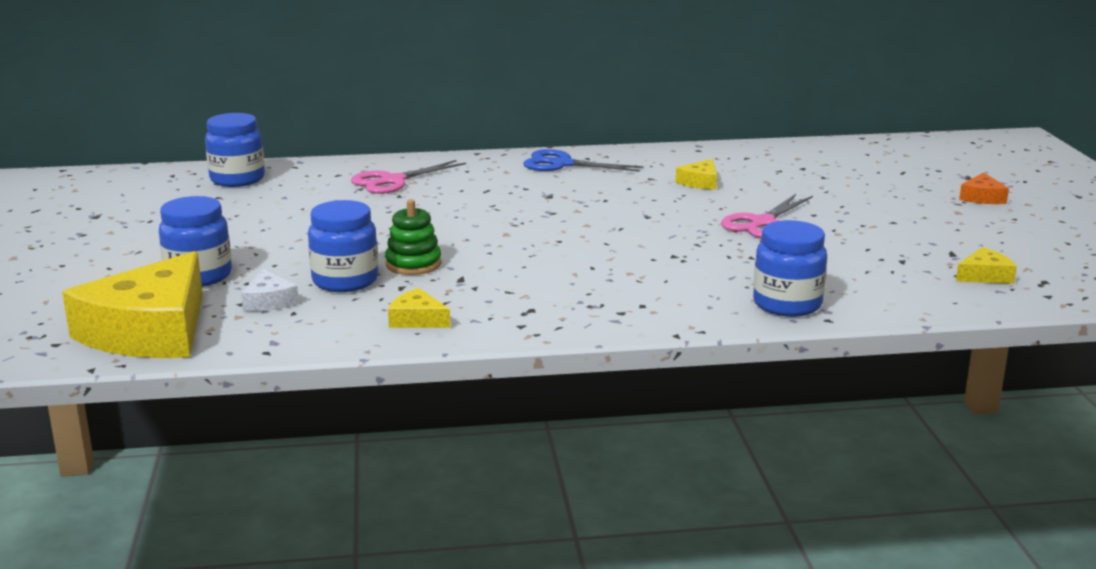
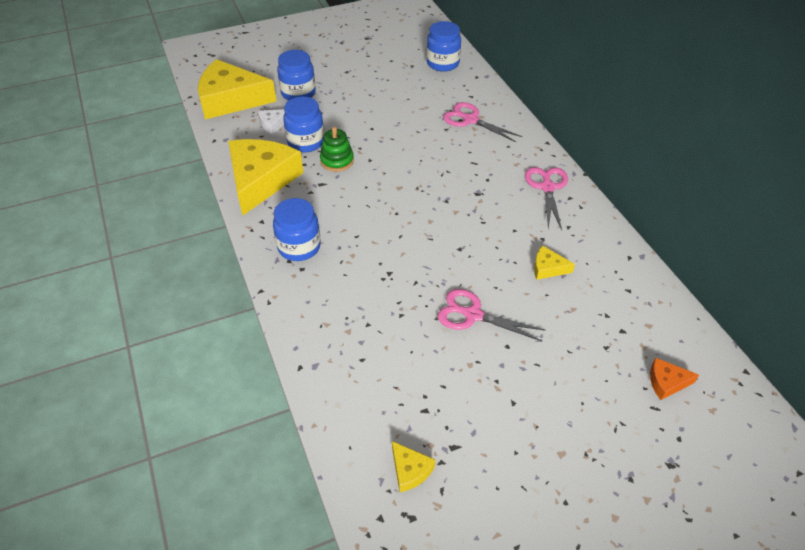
camera: 75 degrees right, 25 degrees up
yellow cheese [388,288,450,328] -> yellow cheese [228,139,304,216], size x2.39
blue scissors [523,149,643,172] -> pink scissors [525,167,568,230]
blue jar [753,220,827,317] -> blue jar moved to [273,198,321,261]
orange cheese [959,172,1009,204] -> orange cheese moved to [650,358,699,400]

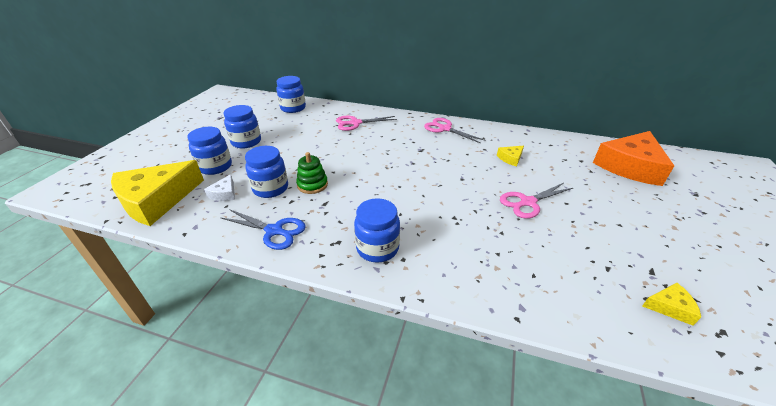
camera: 50 degrees left, 10 degrees down
yellow cheese [228,139,304,216] -> blue scissors [221,209,306,250]
orange cheese [650,358,699,400] -> orange cheese [593,131,674,186], size x2.39
none -> blue jar [224,105,261,149]

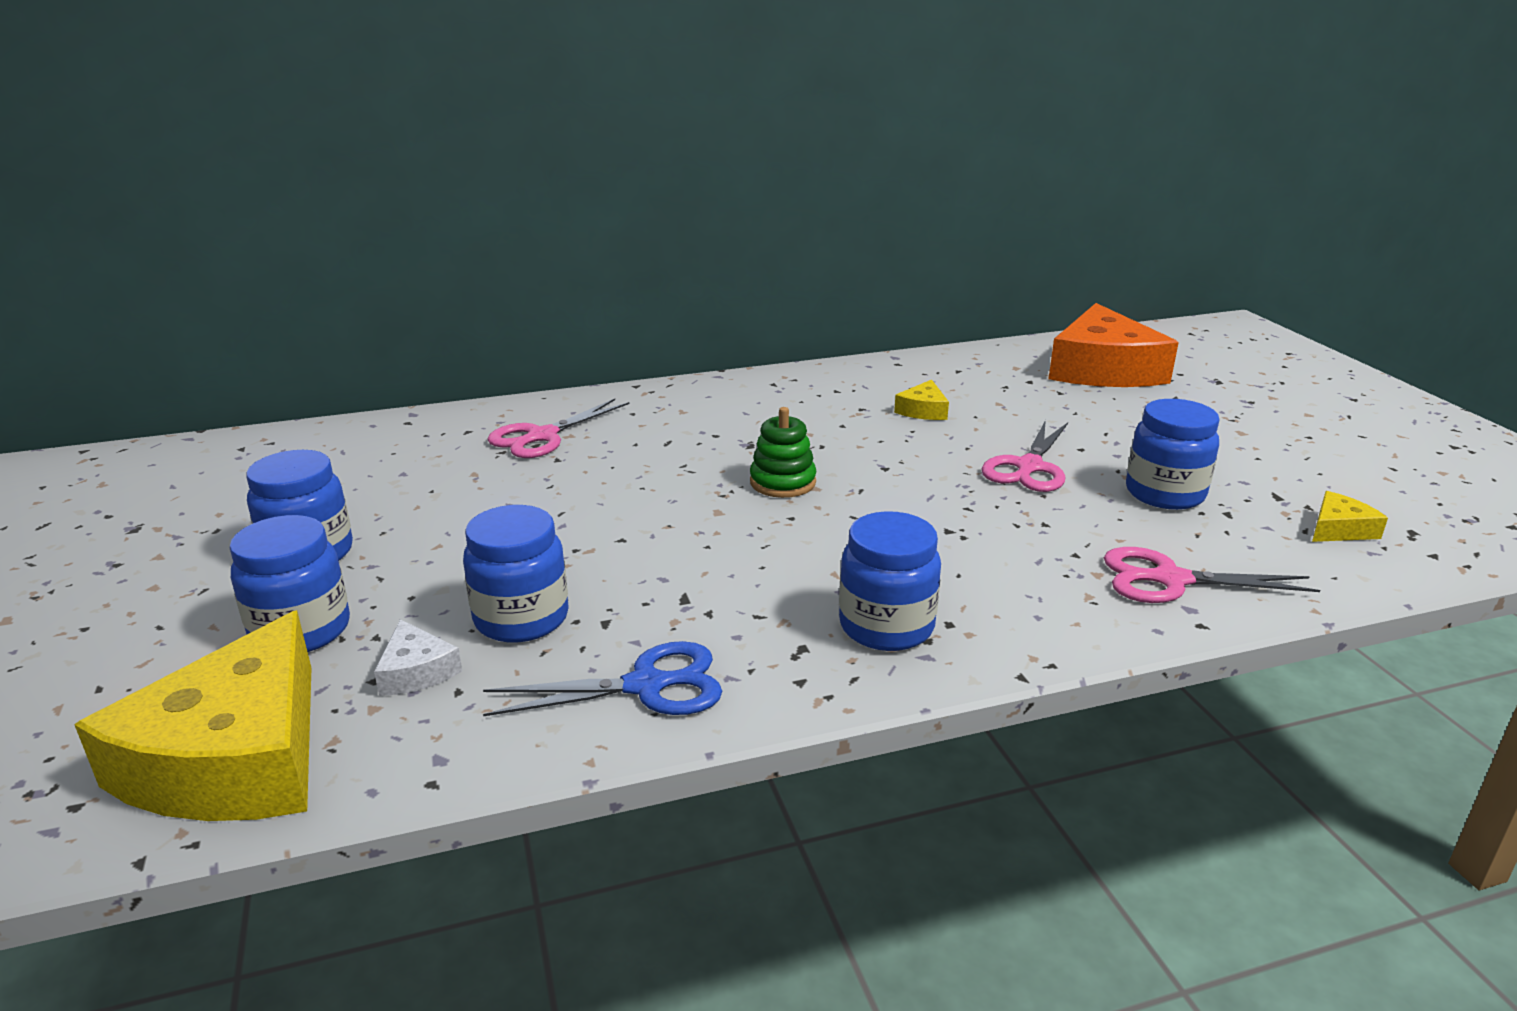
camera: 35 degrees left, 10 degrees down
blue jar [276,76,306,113] -> blue jar moved to [1126,399,1220,510]
green stacking toy [296,152,328,194] -> green stacking toy moved to [750,407,817,498]
pink scissors [424,118,486,143] -> pink scissors moved to [1104,547,1320,603]

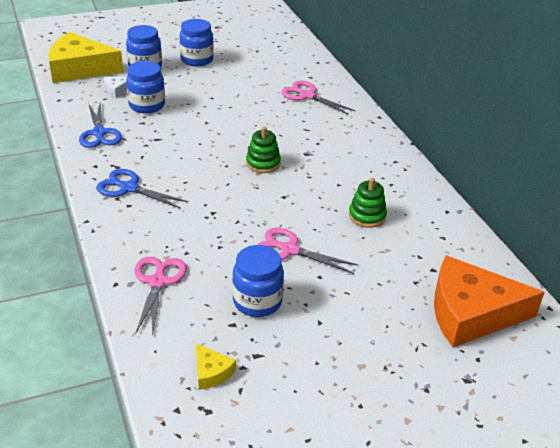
camera: 85 degrees right, 10 degrees up
blue jar [839,511,941,651] -> blue scissors [96,169,188,209]
yellow cheese [894,380,949,420] -> green stacking toy [349,178,387,228]

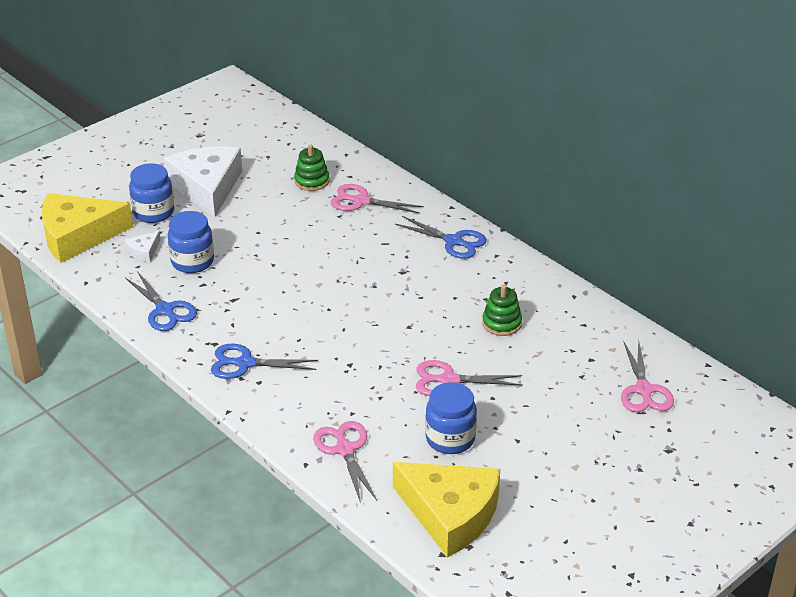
camera: 20 degrees left, 0 degrees up
blue jar [180,19,214,66] -> white cheese [164,146,242,217]
yellow cheese [196,343,236,390] -> yellow cheese [393,462,500,558], size x2.39
green stacking toy [246,126,281,173] -> green stacking toy moved to [294,144,329,191]
orange cheese [434,255,545,347] -> pink scissors [621,341,674,412]
none -> blue scissors [395,216,487,259]

